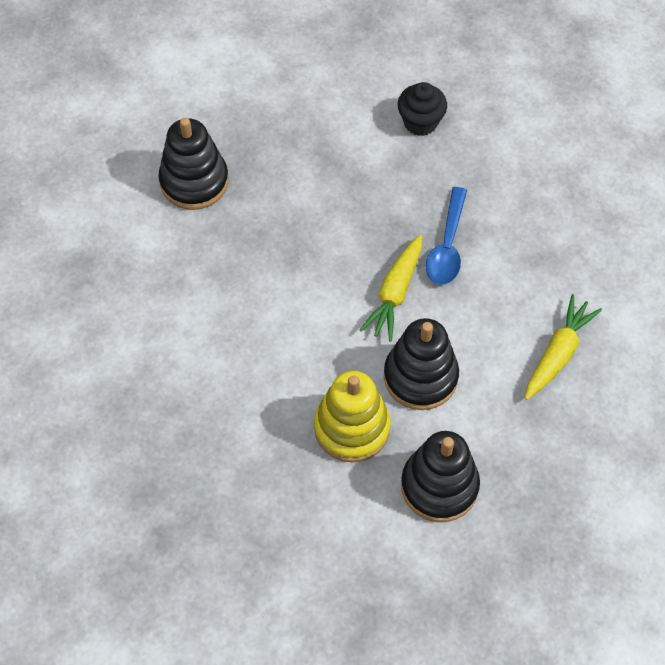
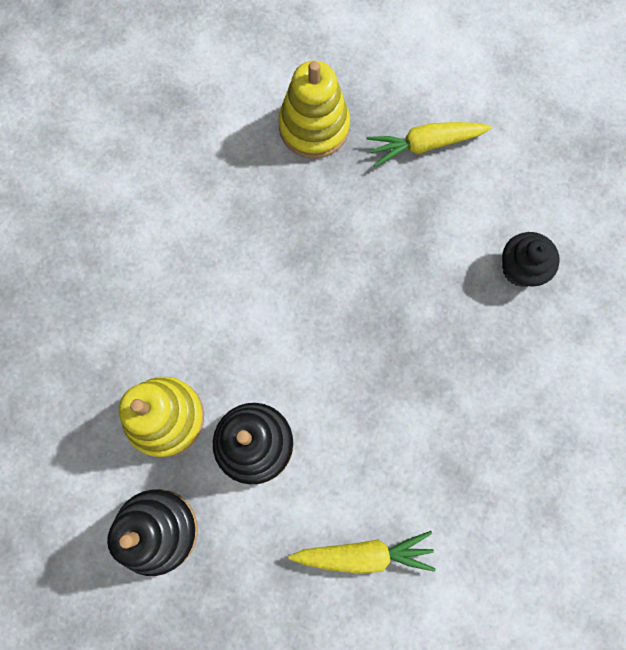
camera: 55 degrees right, 15 degrees up
black stacking toy [158,118,229,210] -> yellow stacking toy [278,61,350,159]
yellow carrot [360,234,422,342] -> yellow carrot moved to [366,122,492,167]
blue spoon [426,187,467,285] -> none

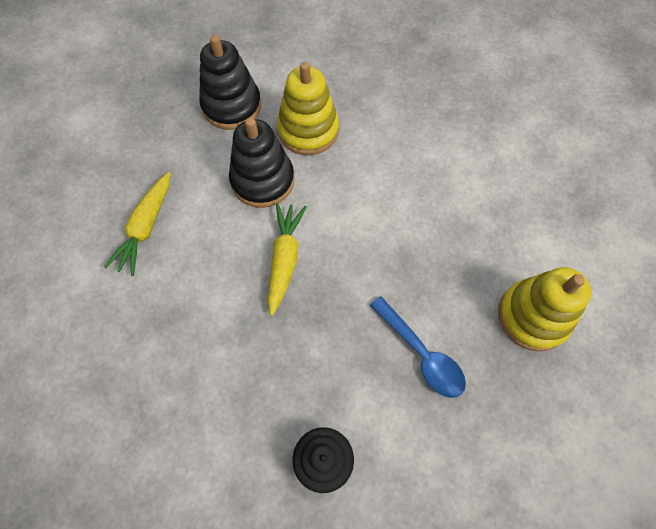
camera: 110 degrees right, 10 degrees down
yellow carrot [366,122,492,167] -> yellow carrot moved to [268,203,307,316]
none -> blue spoon [370,296,466,398]

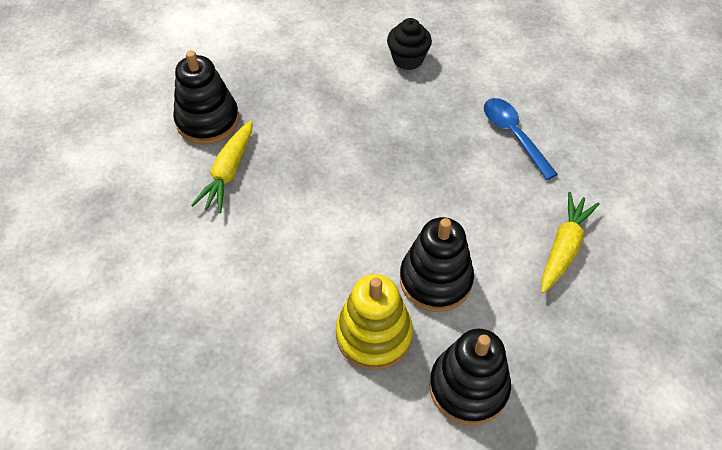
camera: 170 degrees left, 10 degrees down
yellow carrot [268,203,307,316] -> yellow carrot moved to [191,120,253,213]
blue spoon [370,296,466,398] -> blue spoon moved to [484,98,558,180]
yellow stacking toy [498,267,591,351] -> black stacking toy [173,50,239,145]

